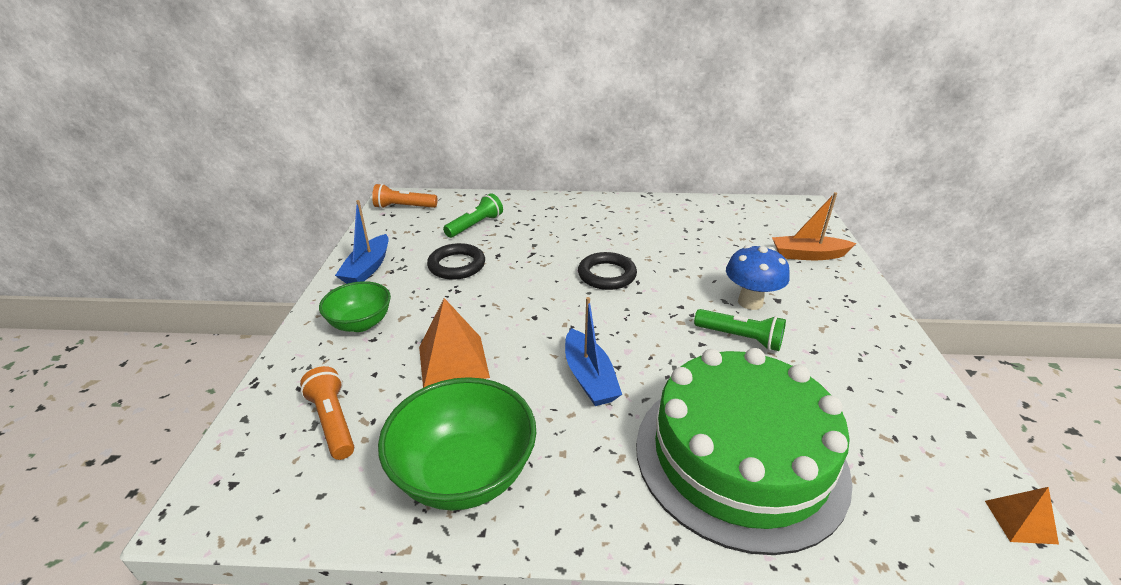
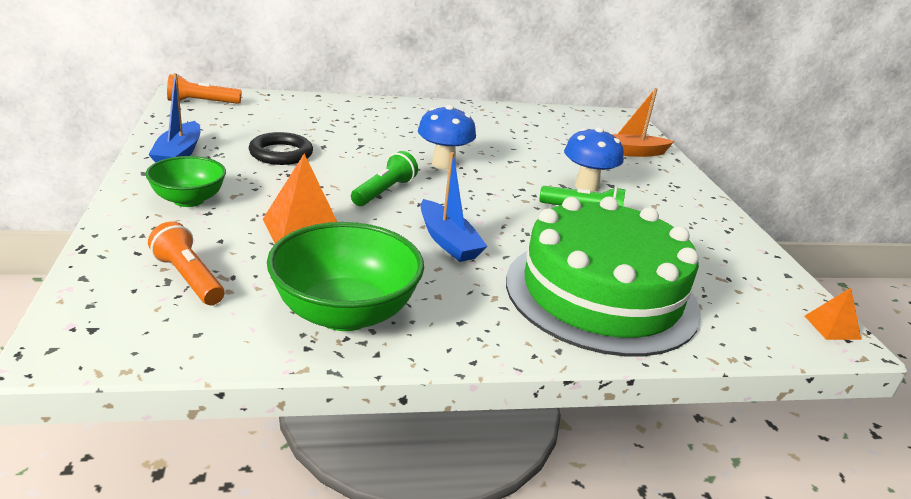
camera: 15 degrees left, 5 degrees down
green flashlight [443,193,503,238] -> green flashlight moved to [351,151,418,206]
black ring [578,252,637,290] -> blue mushroom [418,104,476,169]

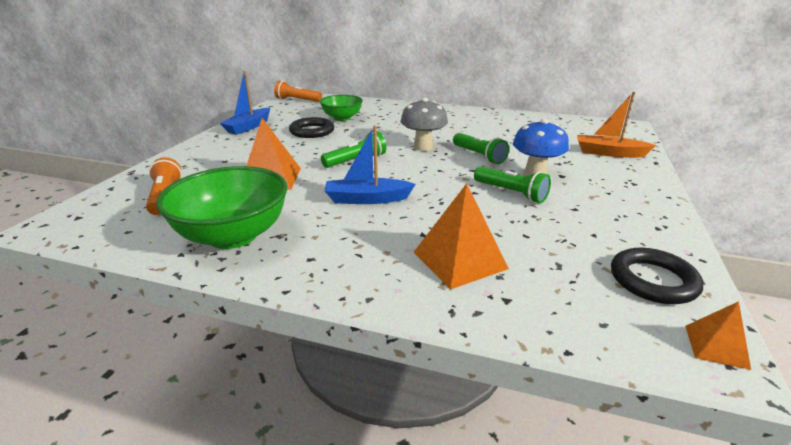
camera: 30 degrees right, 0 degrees up
green bowl [146,156,226,207] -> green bowl moved to [320,95,363,121]
blue mushroom [418,104,476,169] -> grey mushroom [400,97,448,151]
blue boat [420,152,488,262] -> blue boat turned 90 degrees clockwise [325,126,416,204]
green cake [506,197,701,356] -> orange pyramid [413,183,509,290]
none -> green flashlight [453,133,509,164]
none -> black ring [611,248,703,304]

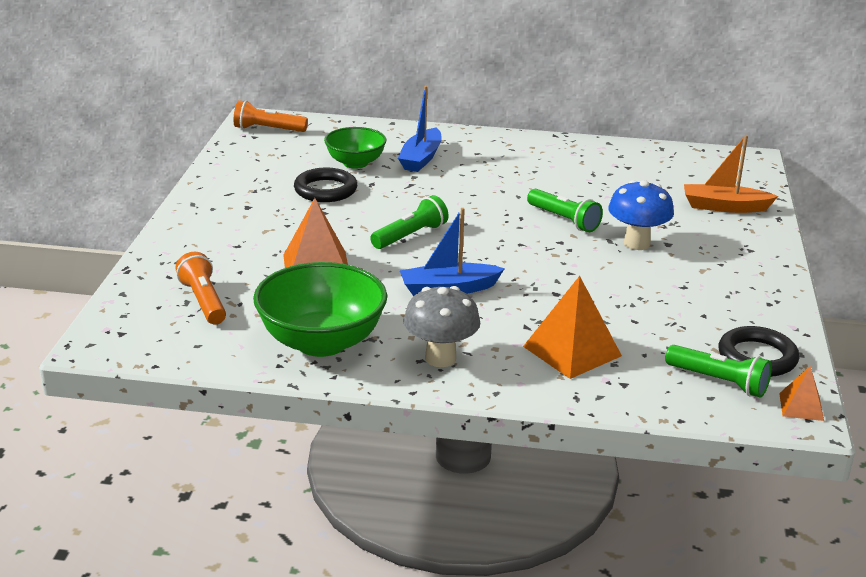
camera: 10 degrees left, 0 degrees up
blue boat [219,71,270,135] -> blue boat moved to [398,86,441,172]
grey mushroom [400,97,448,151] -> grey mushroom moved to [403,286,480,367]
green flashlight [474,167,551,203] -> green flashlight moved to [665,345,772,398]

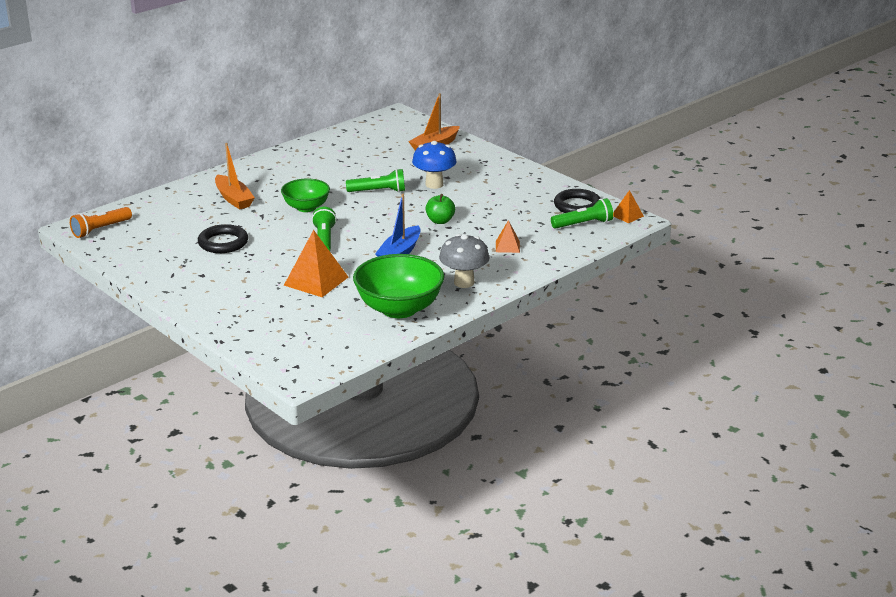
camera: 50 degrees left, 0 degrees up
orange flashlight [176,252,226,325] -> none
green bowl [324,127,386,169] -> green bowl moved to [281,178,330,212]
blue boat [398,86,441,172] -> orange boat [215,143,255,210]
orange pyramid [523,276,622,379] -> orange pyramid [496,220,520,253], size x0.54
none -> green apple [426,194,455,224]

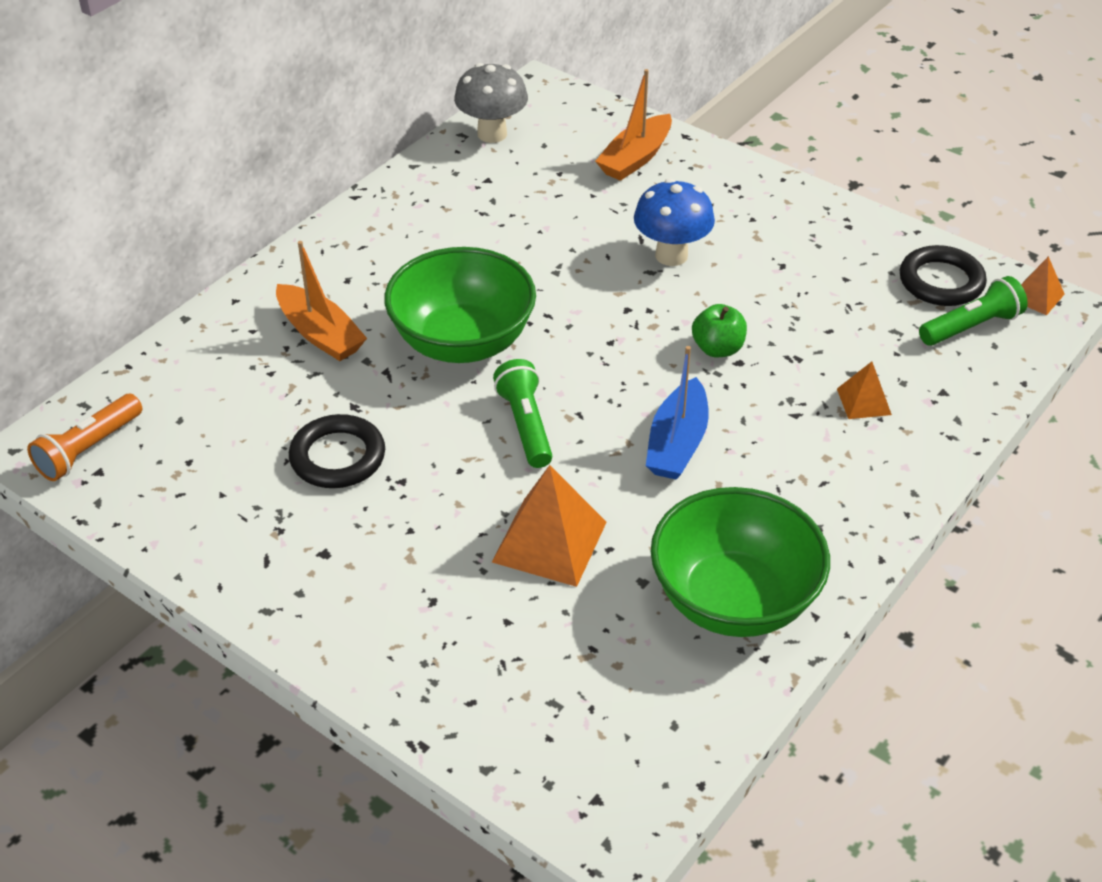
camera: 10 degrees left, 15 degrees up
green bowl [281,178,330,212] -> green bowl [384,247,536,363], size x1.63
green flashlight [346,169,405,192] -> none
grey mushroom [439,234,489,288] -> grey mushroom moved to [454,63,528,143]

